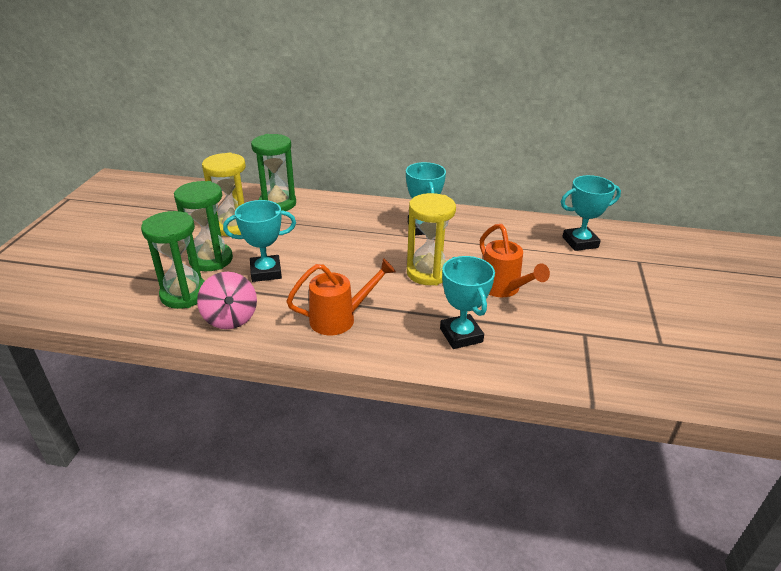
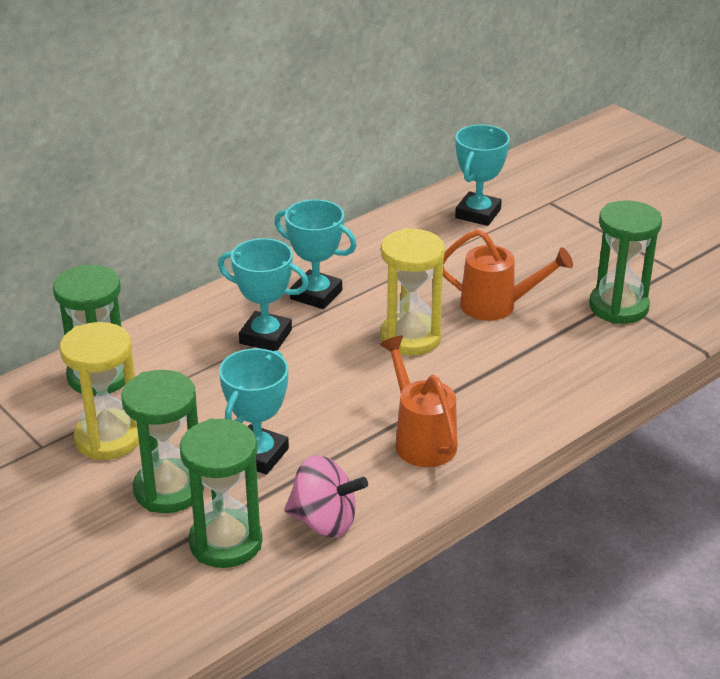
camera: 50 degrees left, 0 degrees up
orange watering can [286,258,396,335] -> orange watering can turned 45 degrees counterclockwise [379,336,458,467]
turquoise trophy [440,256,495,349] -> turquoise trophy moved to [218,238,309,351]
none -> green hourglass [589,200,662,324]

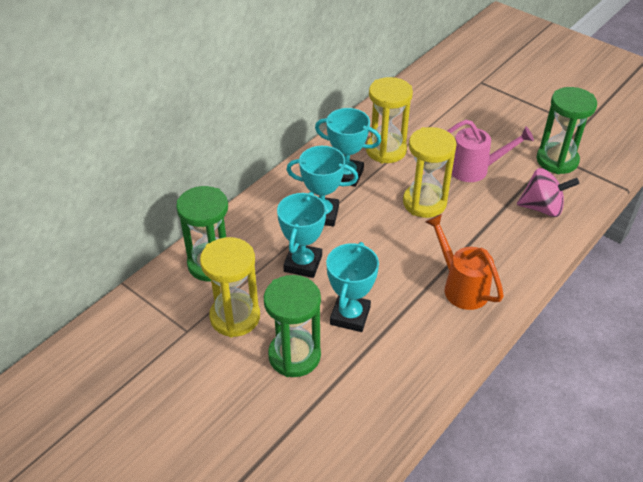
camera: 10 degrees left, 10 degrees up
green hourglass [180,418,263,568] -> none
pink spinning top [284,455,368,537] -> pink spinning top moved to [517,168,580,217]
orange watering can [443,229,573,321] -> pink watering can [447,120,534,182]
turquoise trophy [455,124,510,226] -> turquoise trophy moved to [277,192,326,278]
none -> yellow hourglass [366,77,413,163]

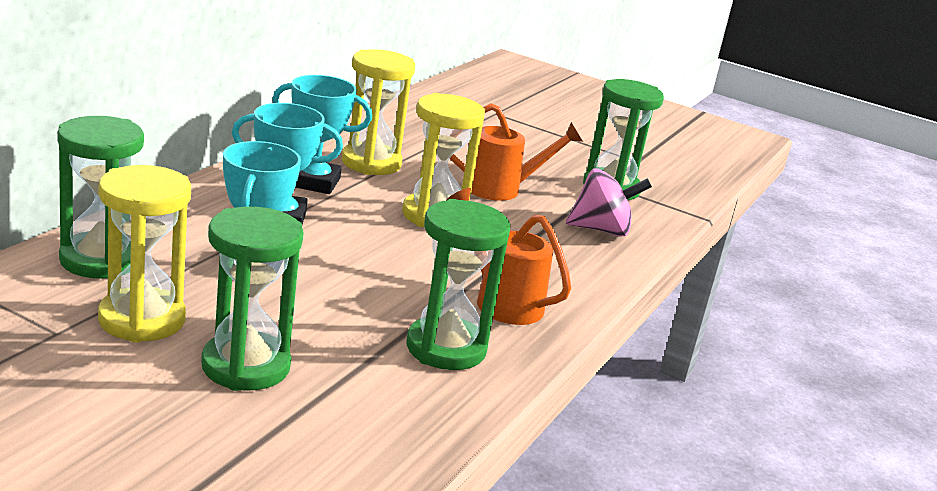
camera: 15 degrees left, 20 degrees down
turquoise trophy [326,242,379,332] -> none
pink watering can [447,120,534,182] -> orange watering can [450,103,583,201]
none -> green hourglass [406,199,511,370]

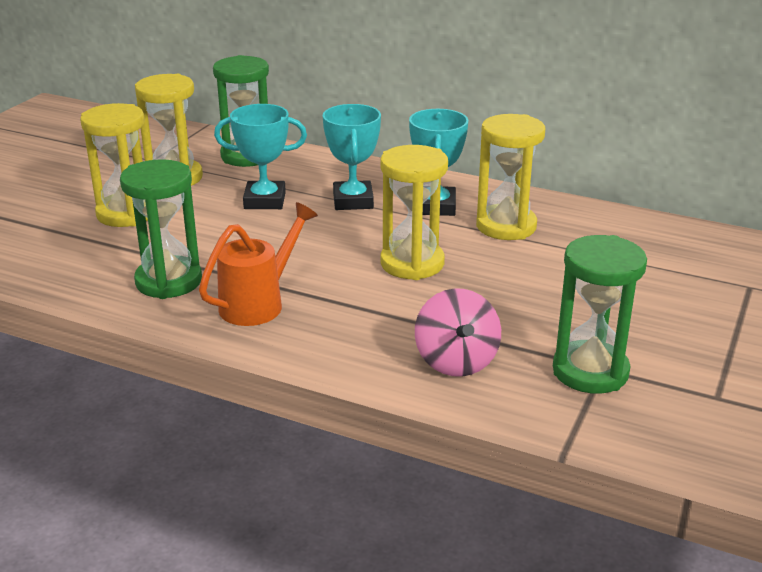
camera: 90 degrees right, 5 degrees up
green hourglass [201,206,304,391] -> yellow hourglass [80,103,148,227]
orange watering can [450,103,583,201] -> none

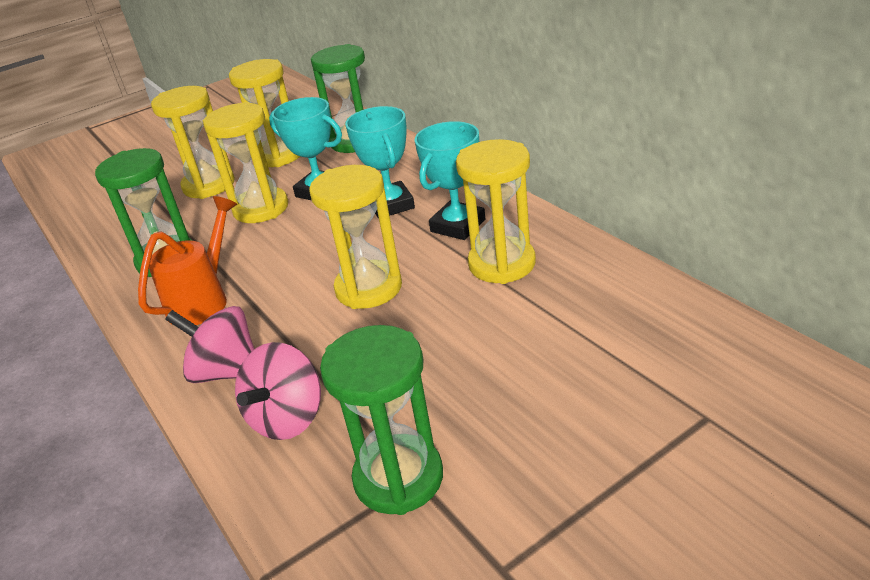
camera: 35 degrees right, 5 degrees up
orange watering can [199,202,318,326] -> orange watering can turned 45 degrees counterclockwise [138,196,237,325]
turquoise trophy [323,104,381,210] -> turquoise trophy turned 45 degrees counterclockwise [345,106,415,219]
none -> pink spinning top [165,306,254,383]
none -> yellow hourglass [203,102,288,223]

